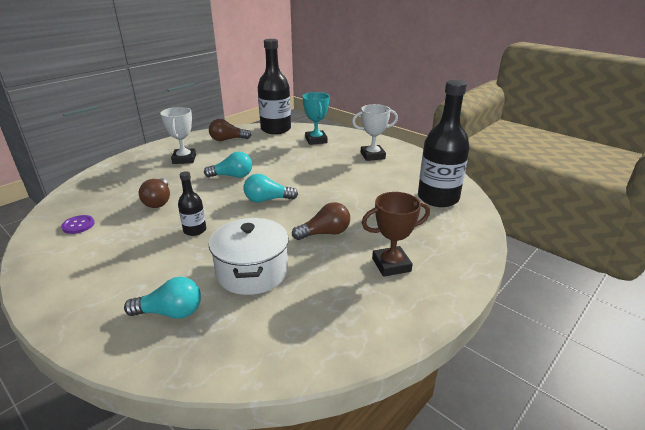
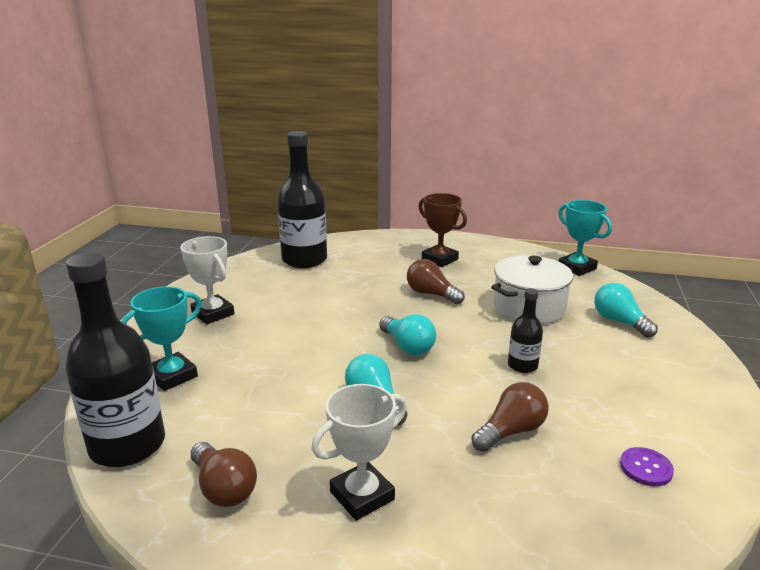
camera: 120 degrees left, 5 degrees down
none -> turquoise trophy [558,200,612,276]

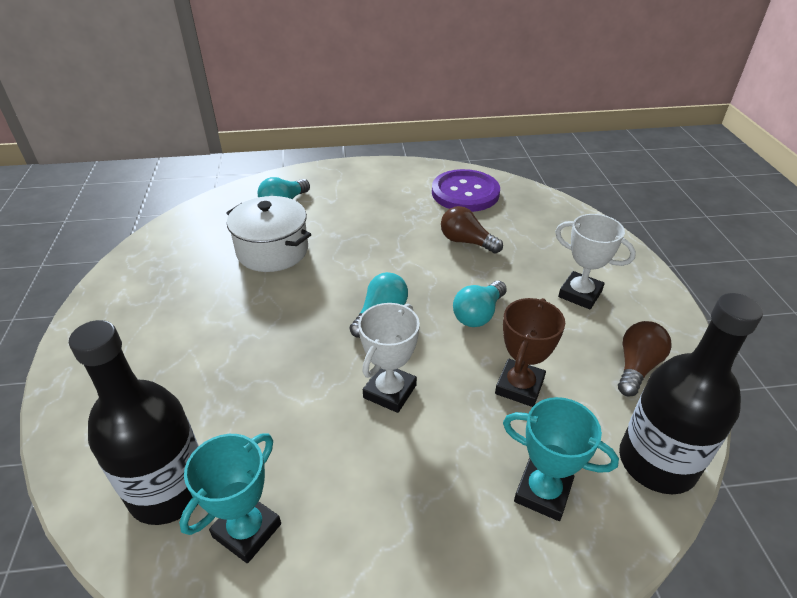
camera: 110 degrees left, 15 degrees up
white trophy [180,236,234,324] -> white trophy moved to [358,303,420,413]
brown light bulb [407,259,465,304] -> none
brown trophy [419,193,467,267] -> brown trophy moved to [495,298,565,407]
black bottle [508,288,543,373] -> none
turquoise trophy [558,200,612,276] -> turquoise trophy moved to [179,434,281,563]
purple button [620,447,674,486] -> purple button [432,169,500,212], size x2.26

